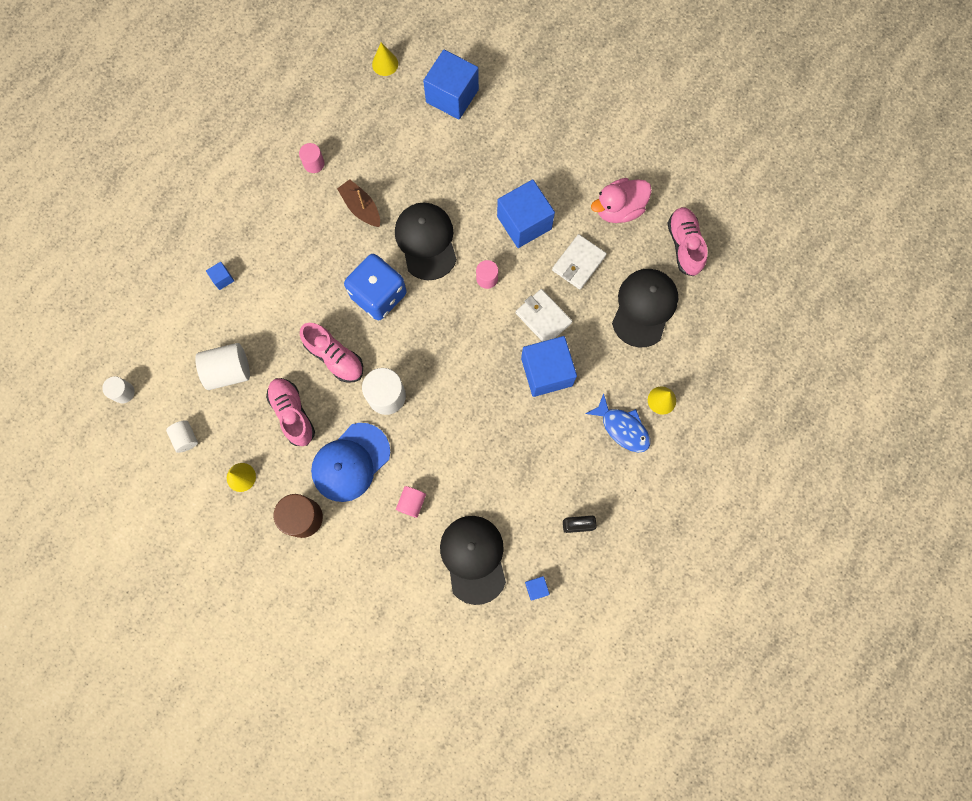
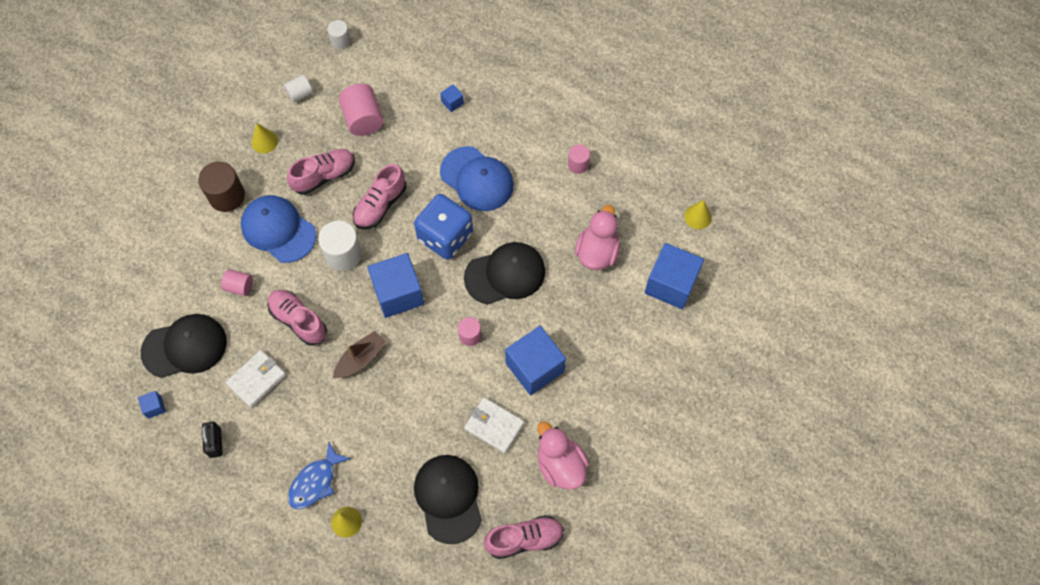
camera: 85 degrees right, 10 degrees down
white cylinder [195,343,250,390] -> pink cylinder [339,84,384,136]
brown boat [337,179,380,227] -> brown boat moved to [333,331,386,378]
white wallet [516,289,572,342] -> white wallet moved to [226,350,286,408]
blue cube [521,336,577,397] -> blue cube moved to [367,253,424,318]
black cap [612,269,678,347] -> black cap turned 120 degrees counterclockwise [414,455,482,544]
none -> pink shoe [268,290,327,346]
none -> blue cap [440,146,514,211]
none -> pink duck [575,205,620,270]

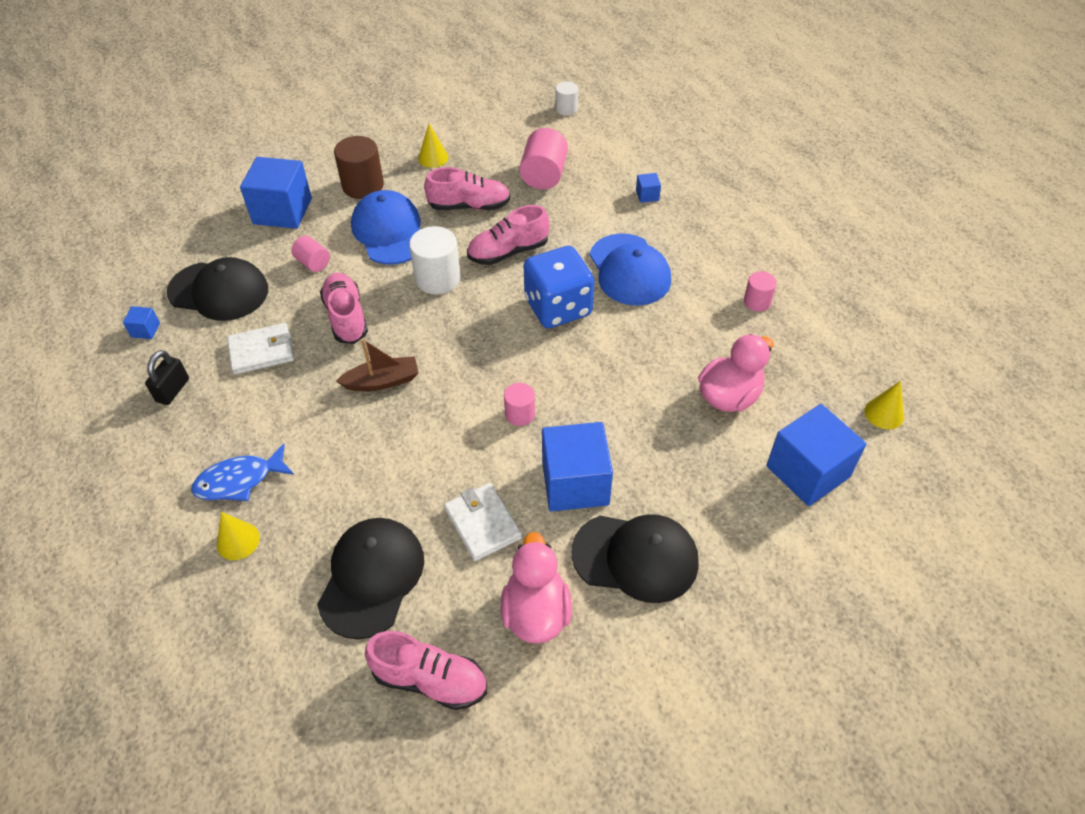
camera: 30 degrees right, 15 degrees down
white cylinder [283,74,313,103] -> none
blue cube [367,253,424,318] -> blue cube moved to [240,157,312,229]
black cap [464,242,545,305] -> black cap moved to [571,514,699,603]

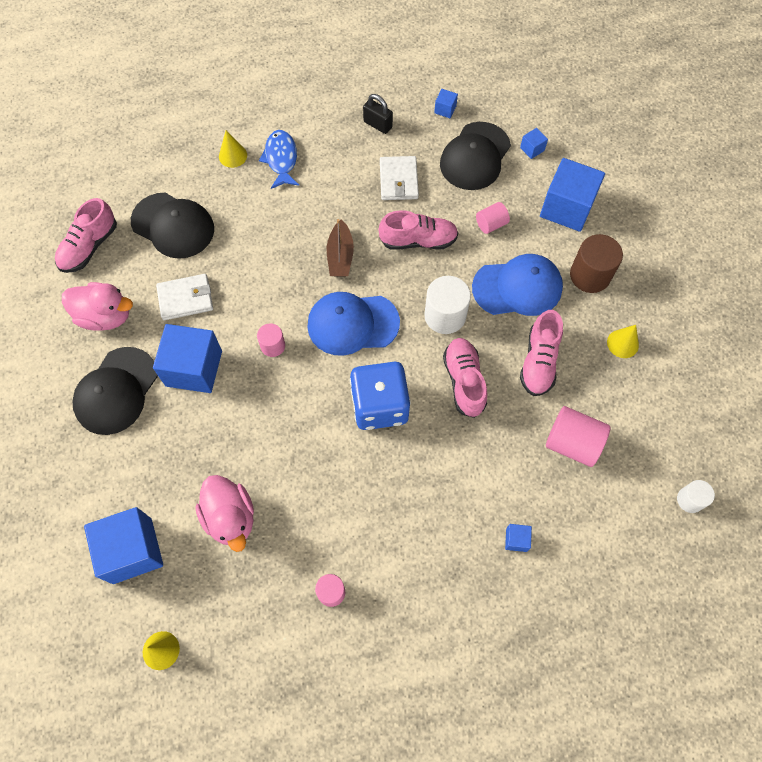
camera: 105 degrees right, 15 degrees up
blue cap [589,233,671,305] -> blue cap moved to [307,292,400,356]
none -> blue cube [520,128,548,159]

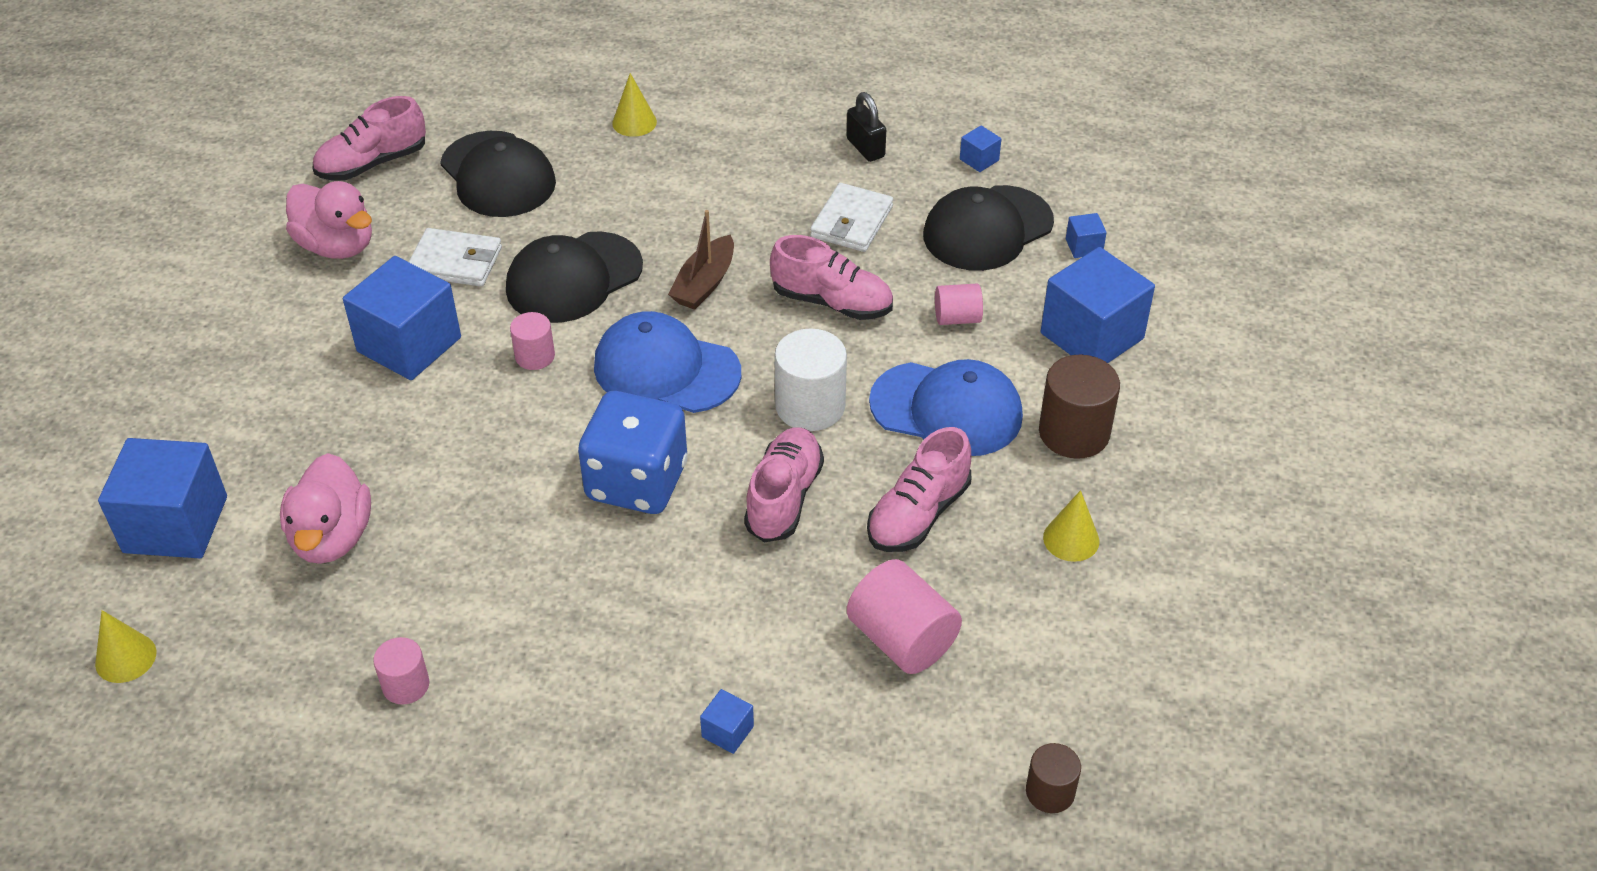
camera: 25 degrees right, 20 degrees down
black cap [72,347,158,435] -> black cap moved to [506,231,643,323]
blue fish [259,130,299,189] -> none
white cylinder [677,480,715,513] -> brown cylinder [1026,743,1081,813]

